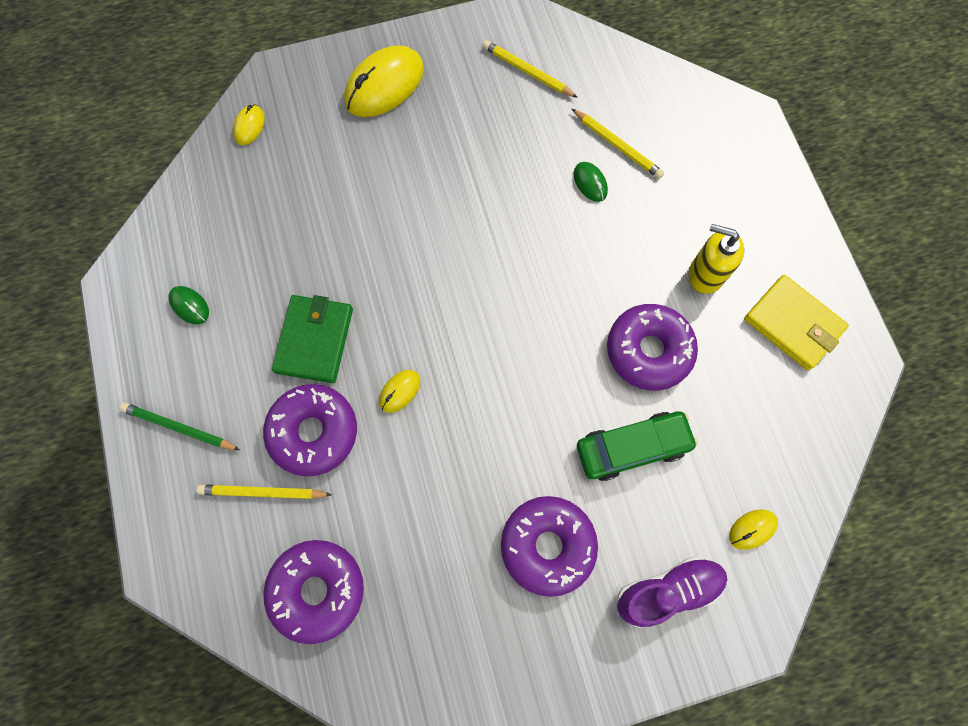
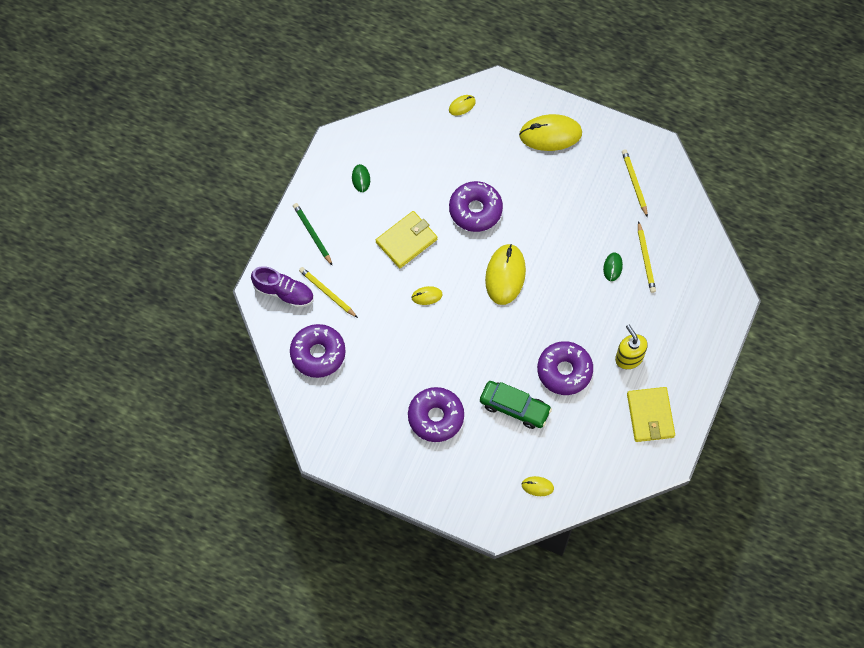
camera: 40 degrees right, 5 degrees down
purple donut [263,384,357,476] -> purple donut moved to [449,181,503,232]
green wallet [272,295,353,383] -> yellow wallet [376,211,437,268]
purple shoe [617,556,727,628] -> purple shoe moved to [251,266,314,308]
none -> yellow mouse [485,244,526,305]

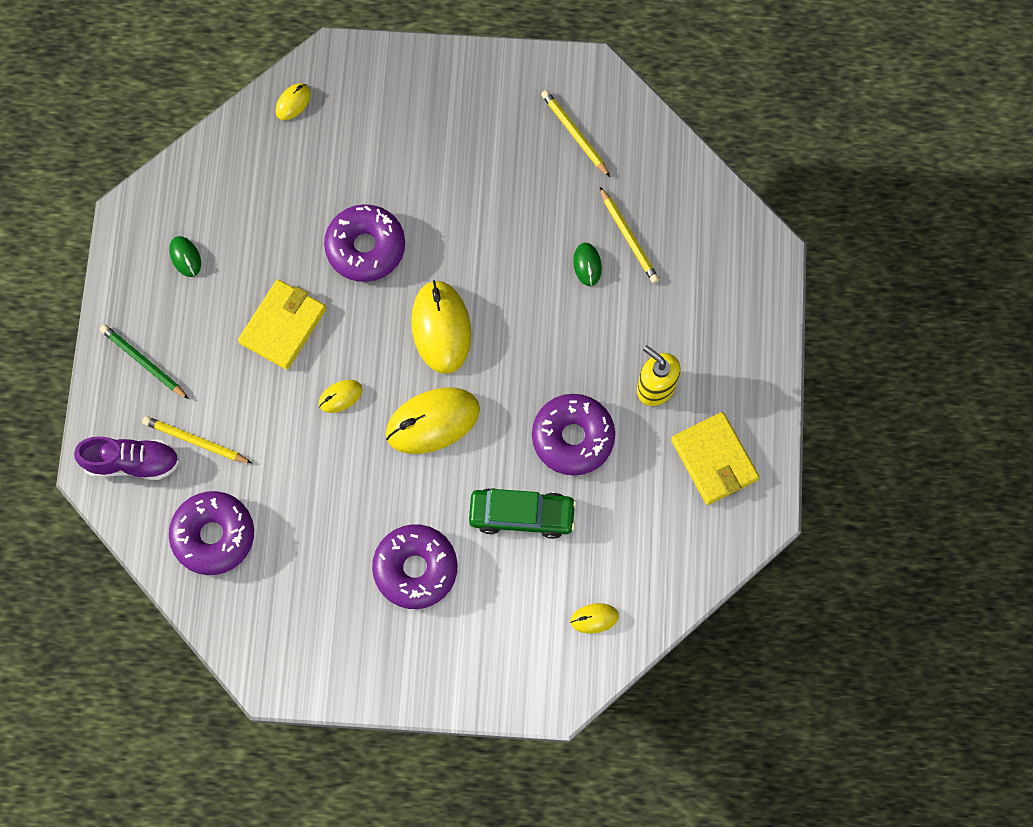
camera: 20 degrees left, 5 degrees up
yellow mouse [519,114,582,151] -> yellow mouse moved to [386,388,480,454]

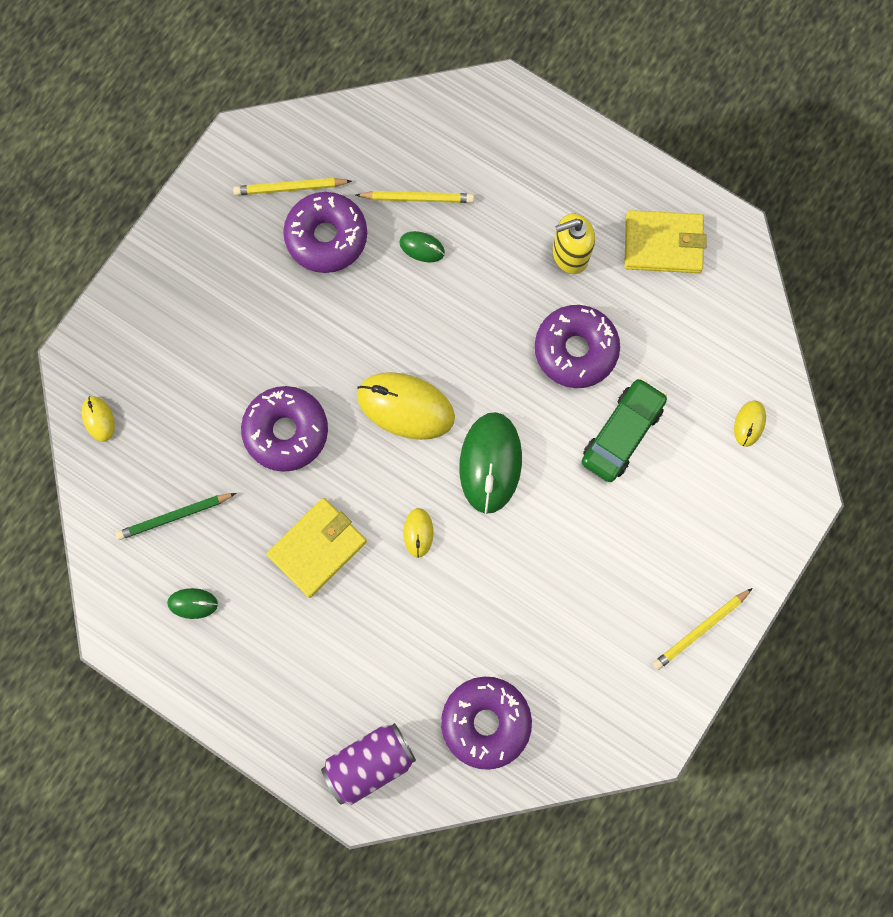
camera: 60 degrees left, 5 degrees up
purple shoe [74,436,180,480] -> purple can [321,723,416,805]
green pencil [100,324,189,399] -> green pencil moved to [116,493,236,540]
yellow pencil [142,416,252,463] -> yellow pencil moved to [652,588,753,670]
yellow wallet [238,279,326,370] -> yellow wallet turned 75 degrees clockwise [266,498,367,598]
purple donut [372,524,458,609] -> purple donut moved to [283,192,367,273]
yellow mouse [386,388,480,454] -> green mouse [459,412,522,514]

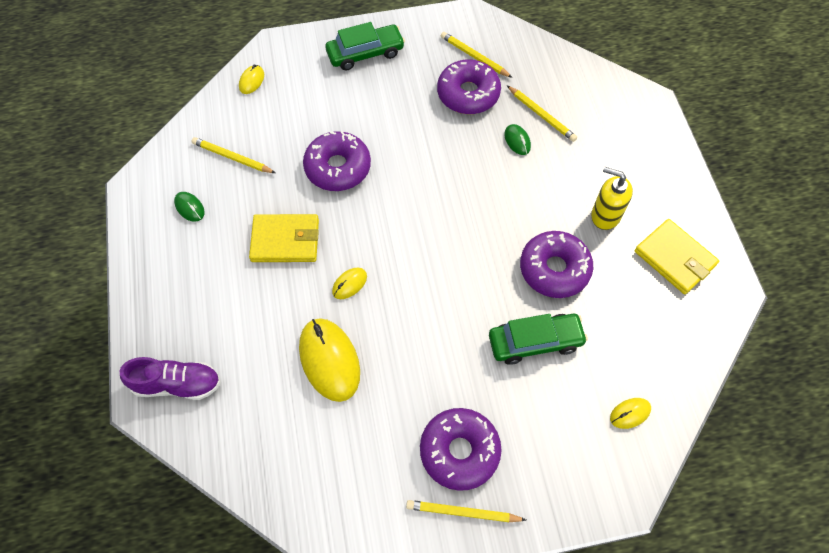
camera: 45 degrees right, 15 degrees down
green pencil [116,493,236,540] -> yellow pencil [192,137,275,173]
purple can [321,723,416,805] -> purple shoe [120,357,221,400]
yellow mouse [357,372,455,440] -> yellow mouse moved to [299,318,360,402]
purple donut [441,677,532,770] -> purple donut moved to [420,408,502,491]
green mouse [459,412,522,514] -> none
none -> green car [325,22,405,70]

